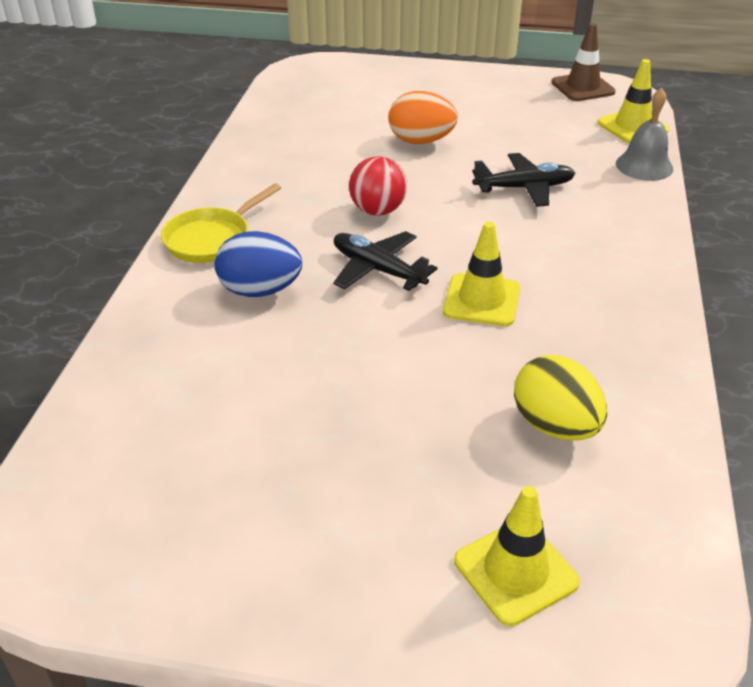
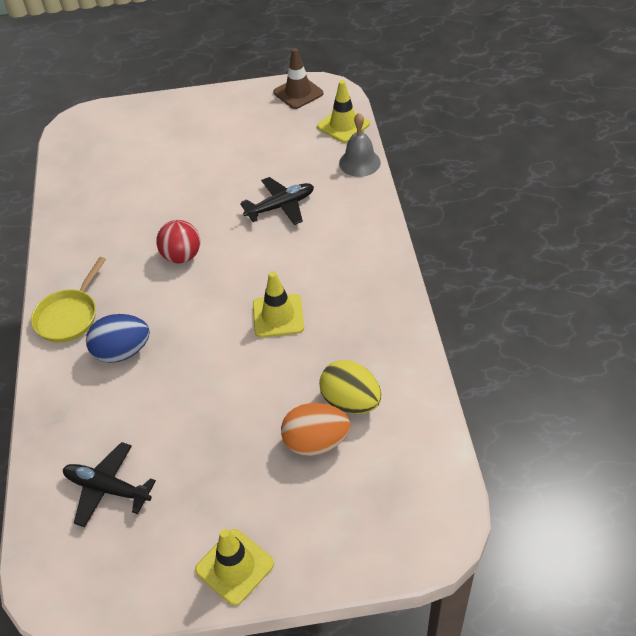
camera: 15 degrees left, 10 degrees up
black plane [333,231,437,291] -> black plane moved to [63,442,156,527]
orange egg [389,91,458,144] -> orange egg moved to [281,403,350,456]
yellow traffic cone [454,486,580,626] -> yellow traffic cone moved to [195,529,274,606]

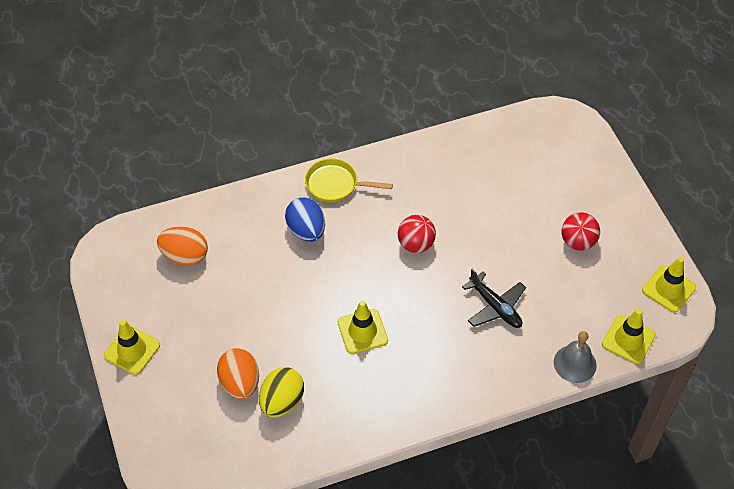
camera: 75 degrees right, 5 degrees up
black plane [63,442,156,527] -> orange egg [157,227,208,266]
brown traffic cone [273,48,323,109] -> yellow traffic cone [642,257,696,313]
none -> red ball [561,212,600,251]

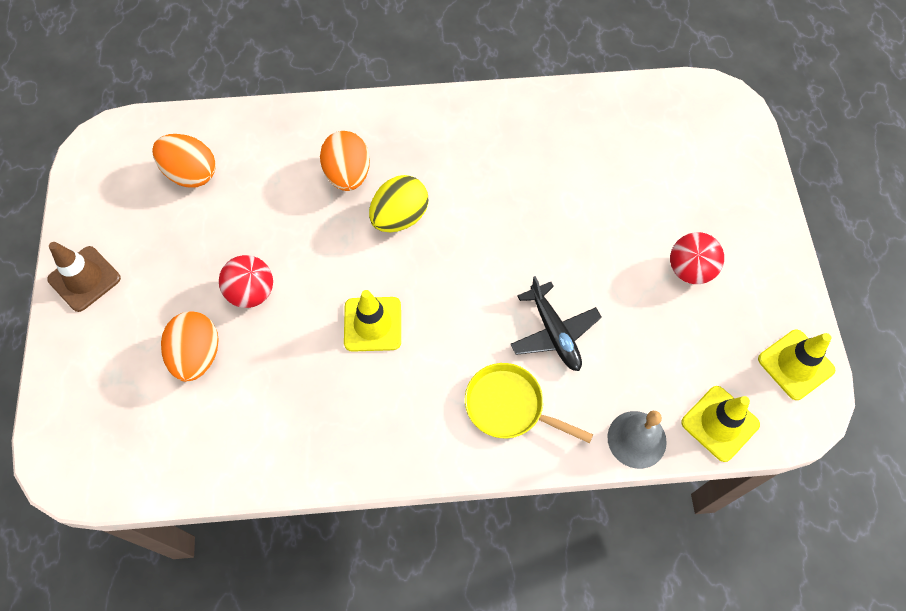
camera: 15 degrees right, 10 degrees up
yellow traffic cone [104,320,160,375] -> brown traffic cone [47,242,121,312]
yellow egg [259,367,304,418] -> yellow egg moved to [369,175,428,232]
blue egg [285,197,325,242] -> orange egg [320,131,370,191]
yellow pan [305,158,393,202] -> yellow pan moved to [465,363,593,443]
red ball [398,215,436,253] -> red ball moved to [219,255,273,308]

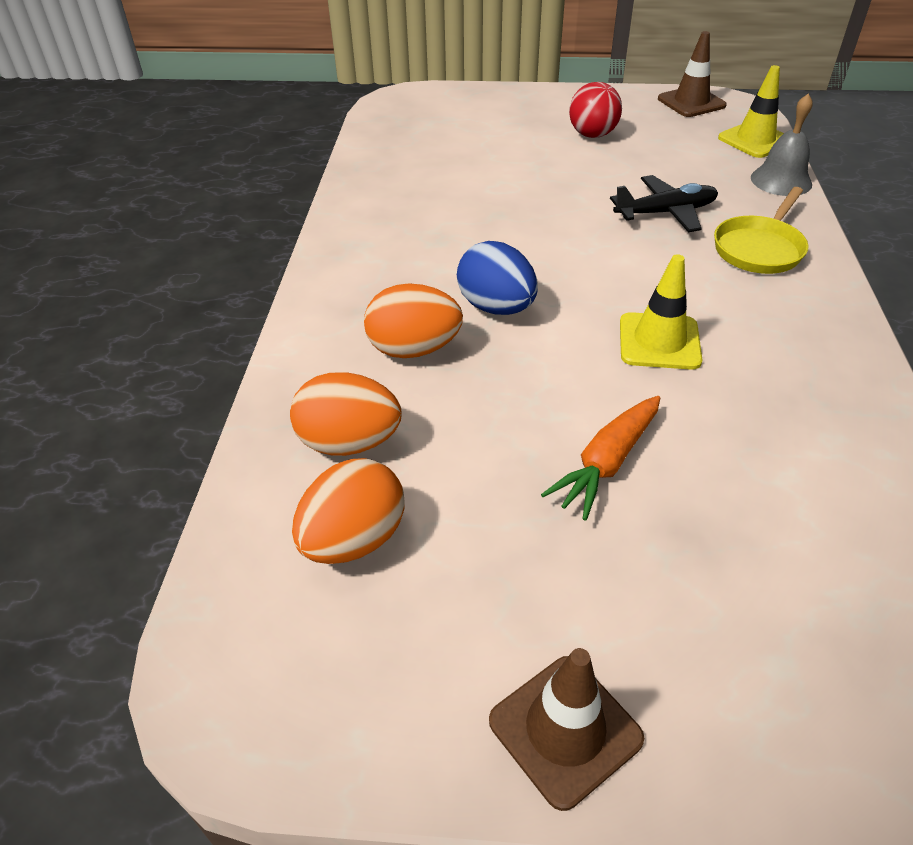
camera: 80 degrees left, 20 degrees down
orange egg [161,311,219,382] -> orange egg moved to [290,372,402,456]
red ball [219,255,273,308] -> orange carrot [541,396,660,521]
yellow egg [369,175,428,232] -> blue egg [457,241,538,315]
yellow traffic cone [758,330,835,400] -> brown traffic cone [658,31,727,117]

